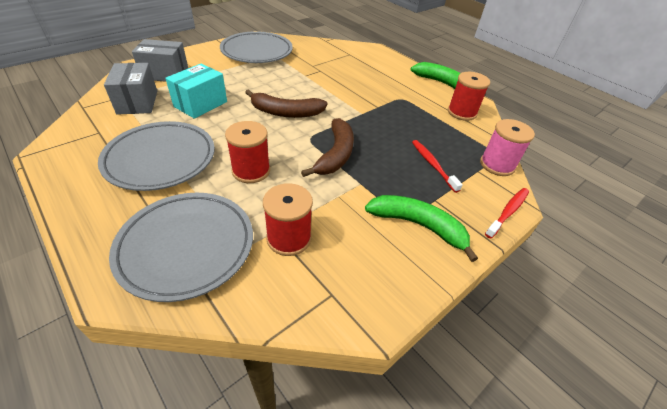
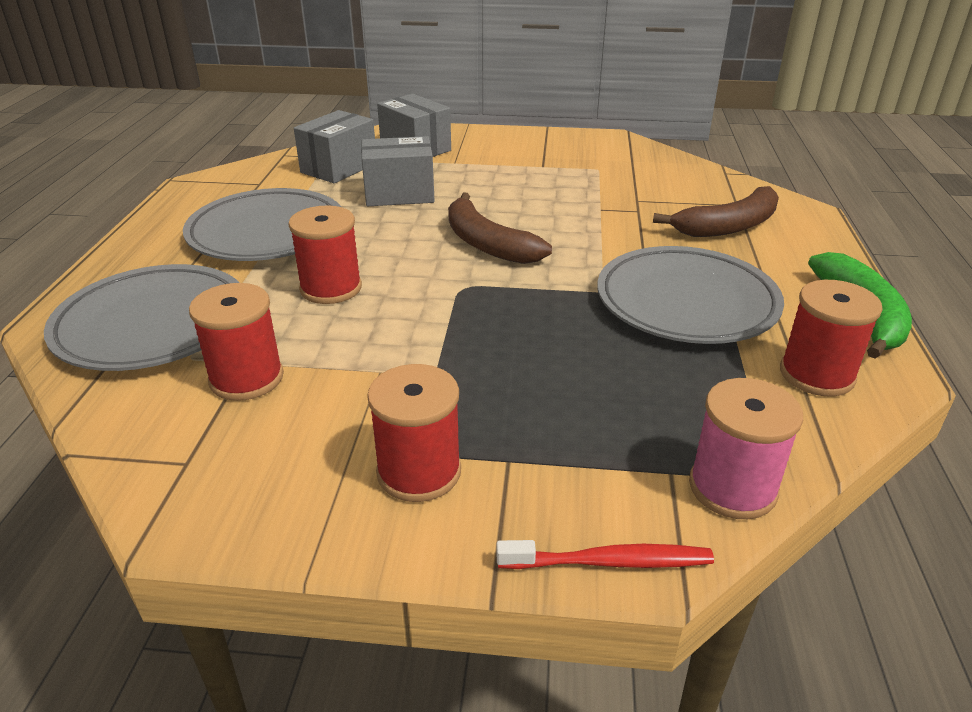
camera: 50 degrees right, 10 degrees down
turquoise box [165,63,227,119] -> grey box [361,136,435,206]
grey plate [220,31,293,63] -> grey plate moved to [597,246,784,344]
brown banana [301,118,354,177] -> brown banana moved to [653,186,779,237]
green banana [365,195,478,262] -> red spool [367,364,461,502]
red toothbrush [412,140,463,193] -> none

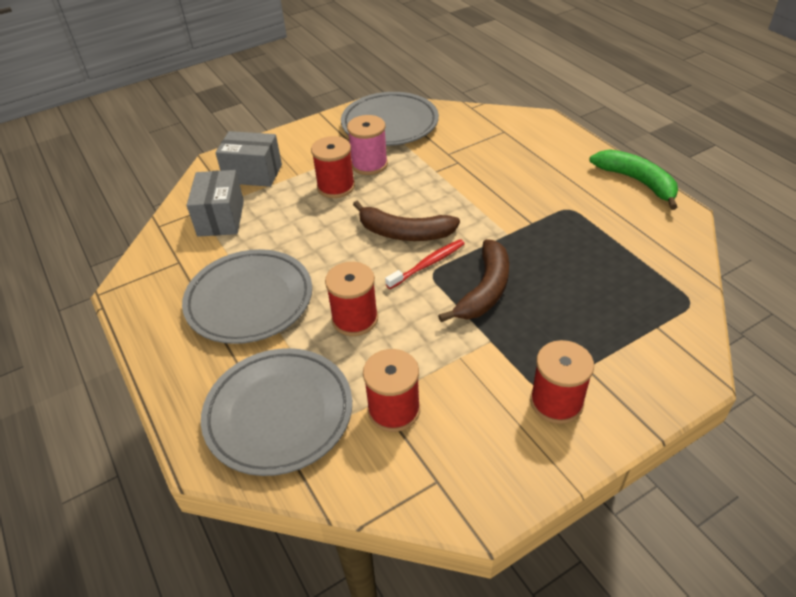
camera: 35 degrees left, 10 degrees up
grey box [361,136,435,206] -> none
red toothbrush [496,540,714,569] -> red toothbrush moved to [385,239,465,289]
grey plate [597,246,784,344] -> grey plate moved to [341,92,439,146]
brown banana [653,186,779,237] -> brown banana moved to [438,239,509,322]
pink spool [689,378,803,519] -> pink spool moved to [347,115,388,175]
red spool [780,280,883,397] -> red spool moved to [311,136,355,198]

